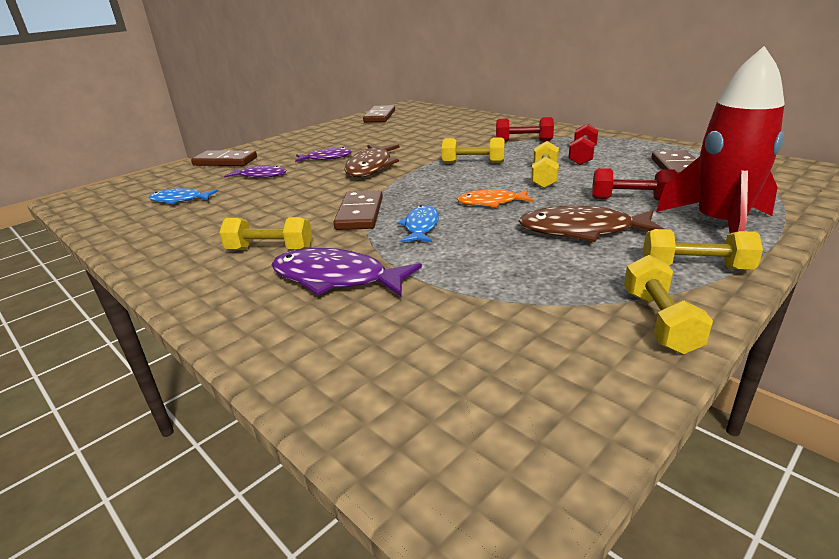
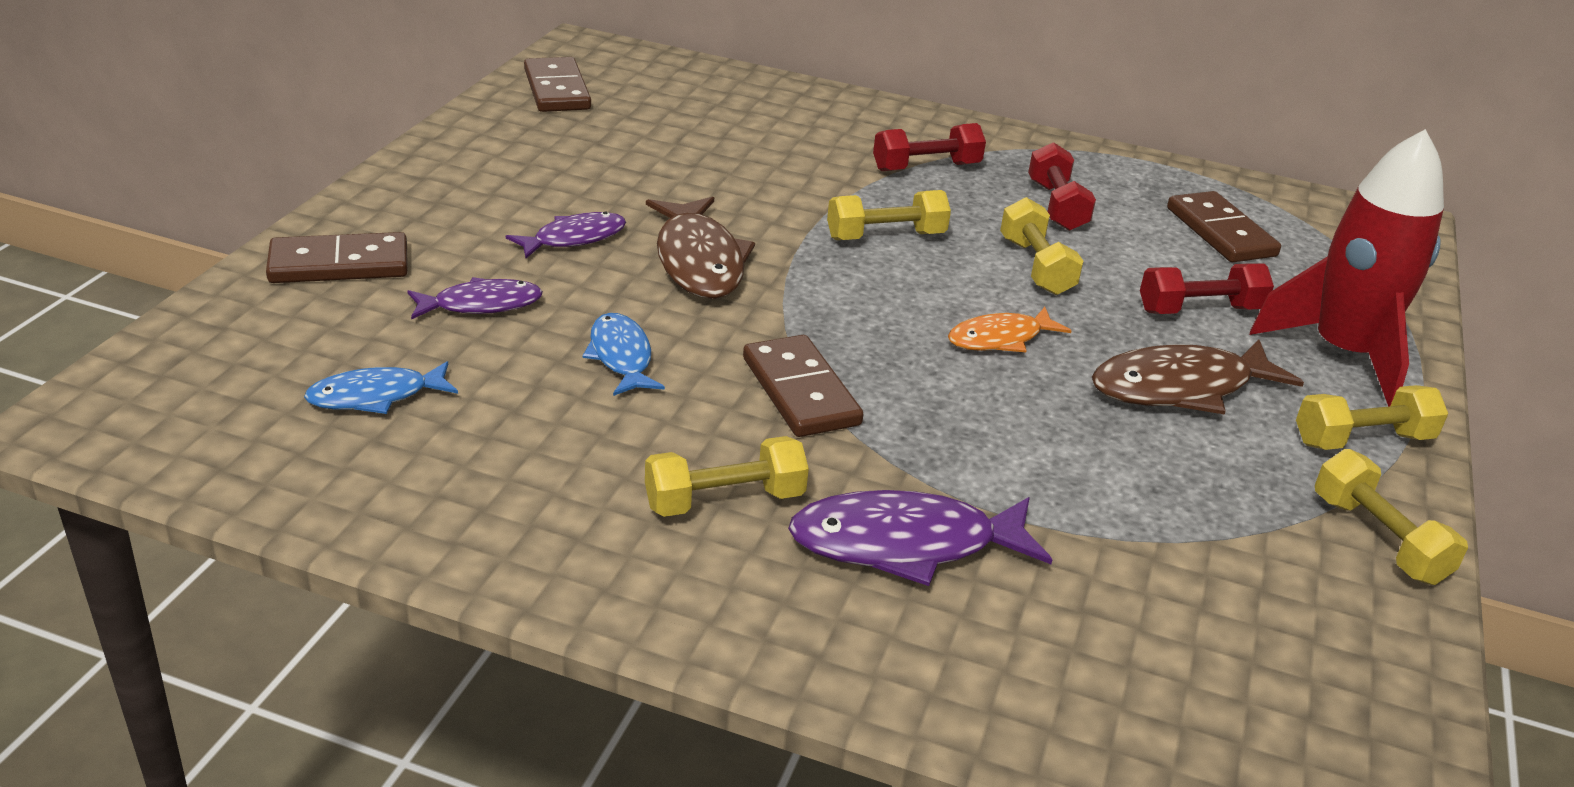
camera: 30 degrees left, 5 degrees up
blue fish [397,205,439,242] -> blue fish moved to [582,313,665,396]

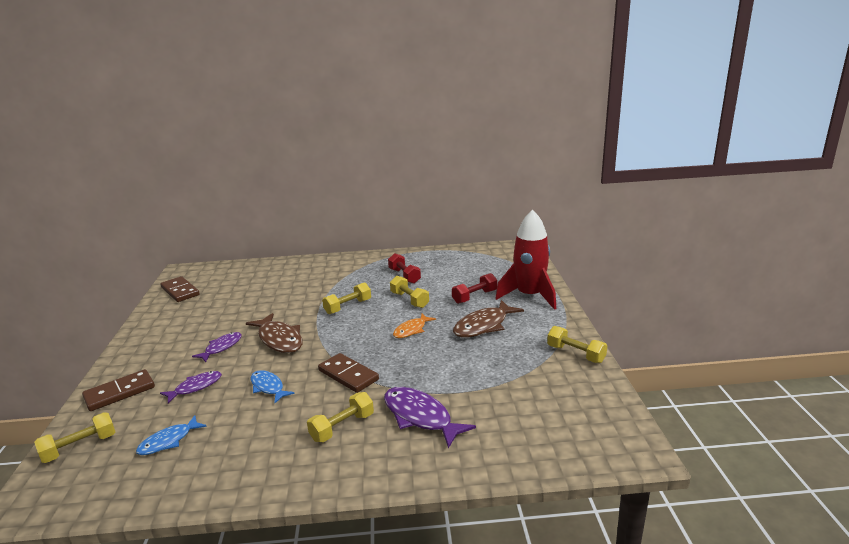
camera: 20 degrees left, 10 degrees down
purple fish [788,490,1052,586] -> purple fish turned 75 degrees clockwise [384,387,476,448]
red dumbbell [873,123,986,171] -> none
brown domino [1167,191,1281,262] -> none
yellow dumbbell [1296,385,1448,450] -> yellow dumbbell moved to [34,412,115,463]

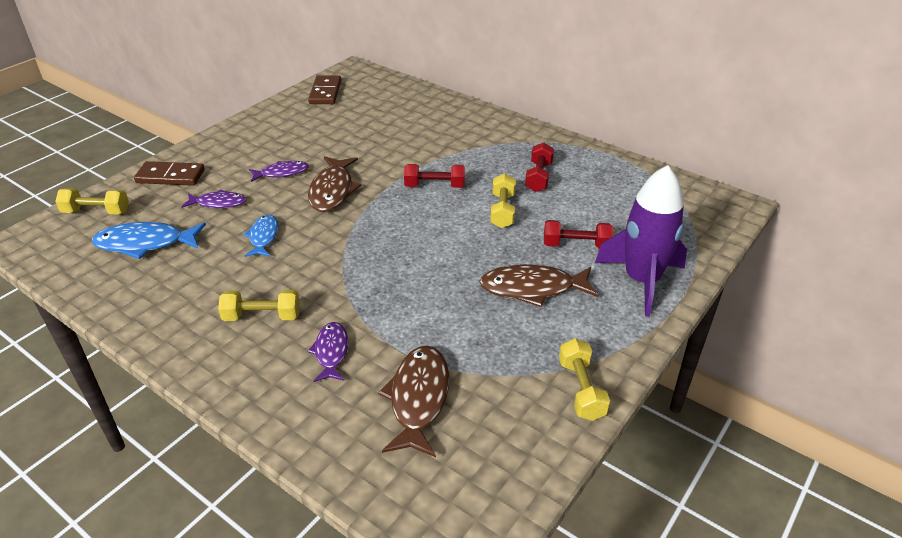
camera: 40 degrees right, 15 degrees up
blue fish [136,415,207,455] -> blue fish [92,222,206,259], size x1.62
brown domino [318,353,379,393] -> none
yellow dumbbell [322,282,371,314] -> red dumbbell [404,164,465,188]
purple fish [384,387,476,448] -> purple fish [307,322,348,382], size x0.62
orange fish [393,314,436,338] -> none
red rocket [495,210,556,310] -> purple rocket [595,165,687,317]
none -> brown fish [378,346,449,457]

